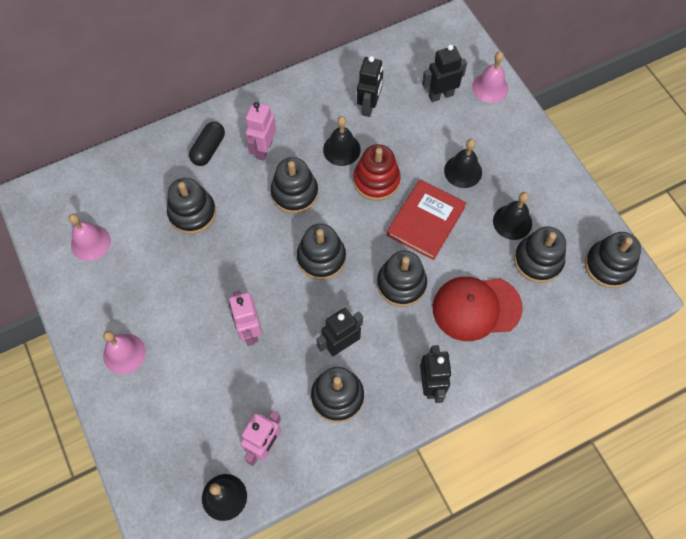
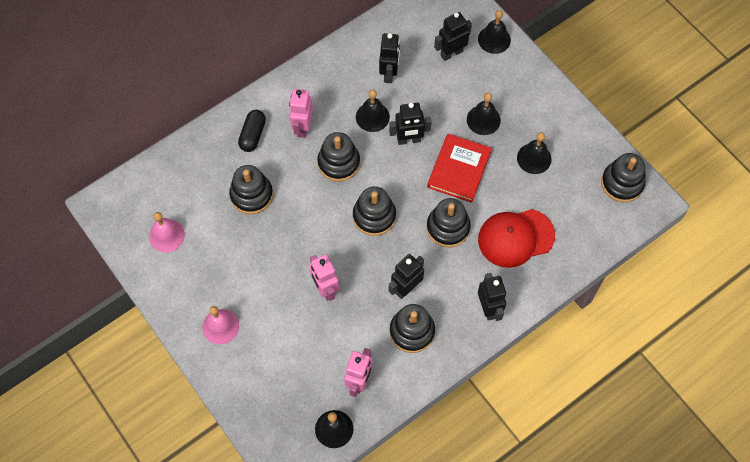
camera: 10 degrees left, 0 degrees up
red stacking toy [353,144,401,201] -> black robot [389,103,432,145]
pink bell [472,51,508,103] -> black bell [478,10,511,54]
black stacking toy [514,226,566,283] -> none

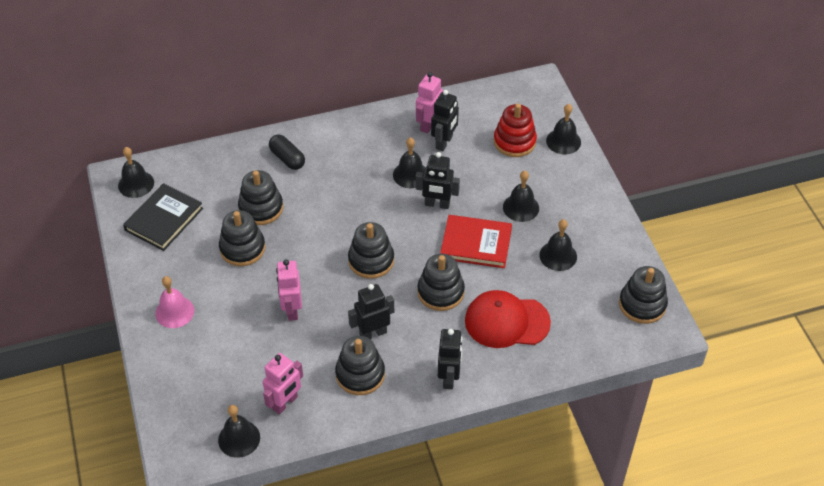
camera: 20 degrees right, 15 degrees down
pink bell [149,212,185,252] -> black book [123,183,203,251]
black capsule [238,110,266,152] -> black capsule turned 75 degrees counterclockwise [269,134,305,170]
pink robot [289,89,313,138] -> pink robot moved to [416,72,443,134]
black stacking toy [317,132,360,182] -> black stacking toy moved to [219,210,265,266]
red book [427,134,492,203] -> red book turned 60 degrees clockwise [440,215,512,268]
black robot [434,12,472,61] -> red stacking toy [494,104,537,157]
none -> black bell [118,147,154,198]

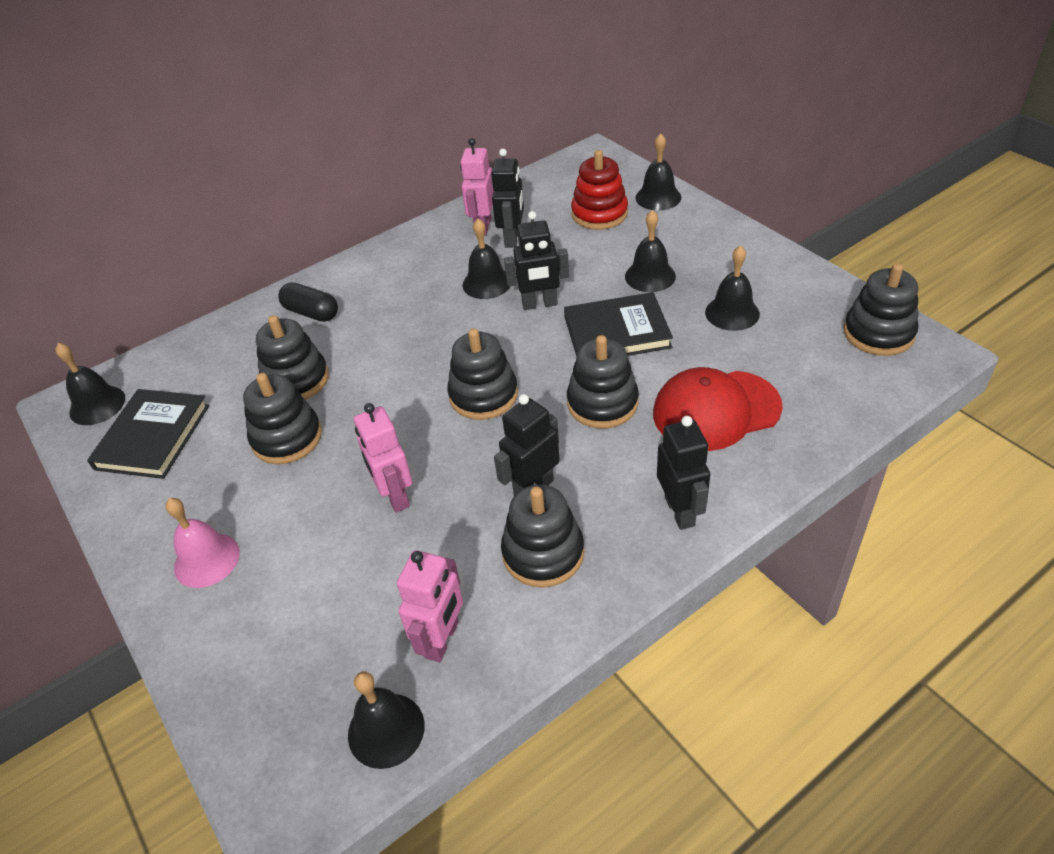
camera: 15 degrees left, 5 degrees down
red book [440,215,512,268] -> black book [564,292,673,356]

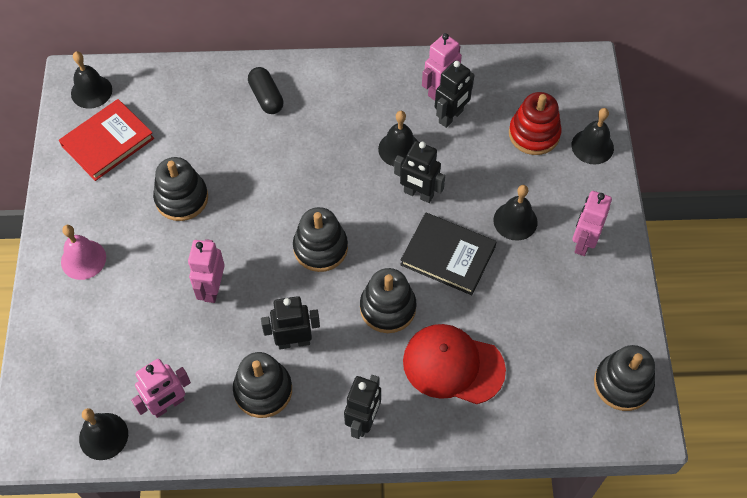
camera: 30 degrees right, 15 degrees up
black book [87,389,209,479] -> red book [59,99,154,181]
black stacking toy [256,315,329,400] -> none
black bell [705,245,760,331] -> none
none -> pink robot [572,191,612,256]

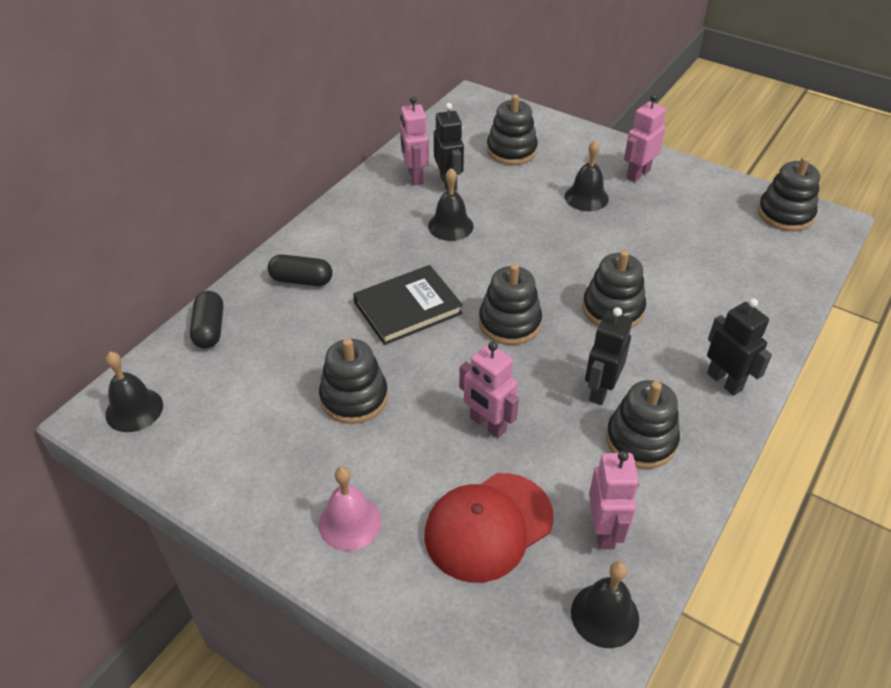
camera: 55 degrees left, 15 degrees down
red book [59,99,154,181] -> none
black robot [394,141,445,203] -> none
black book [400,213,496,295] -> black book moved to [353,265,463,345]
red cap [403,324,506,404] -> red cap moved to [424,473,554,583]
red stacking toy [509,92,562,155] -> black stacking toy [487,94,538,165]
black bell [572,108,614,164] -> none
pink robot [572,191,612,256] -> pink robot turned 75 degrees clockwise [624,94,666,182]
none -> black capsule [190,291,223,348]

